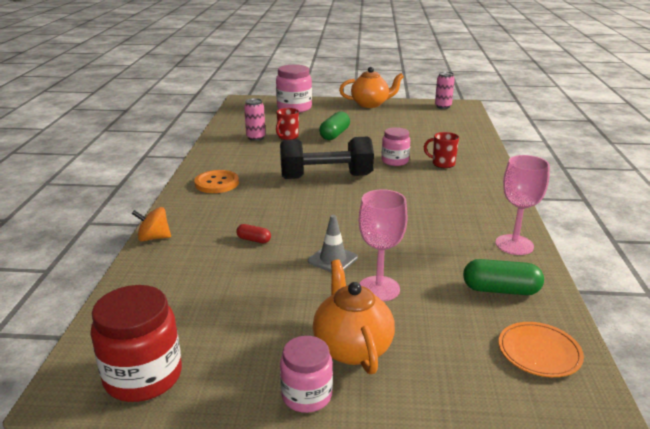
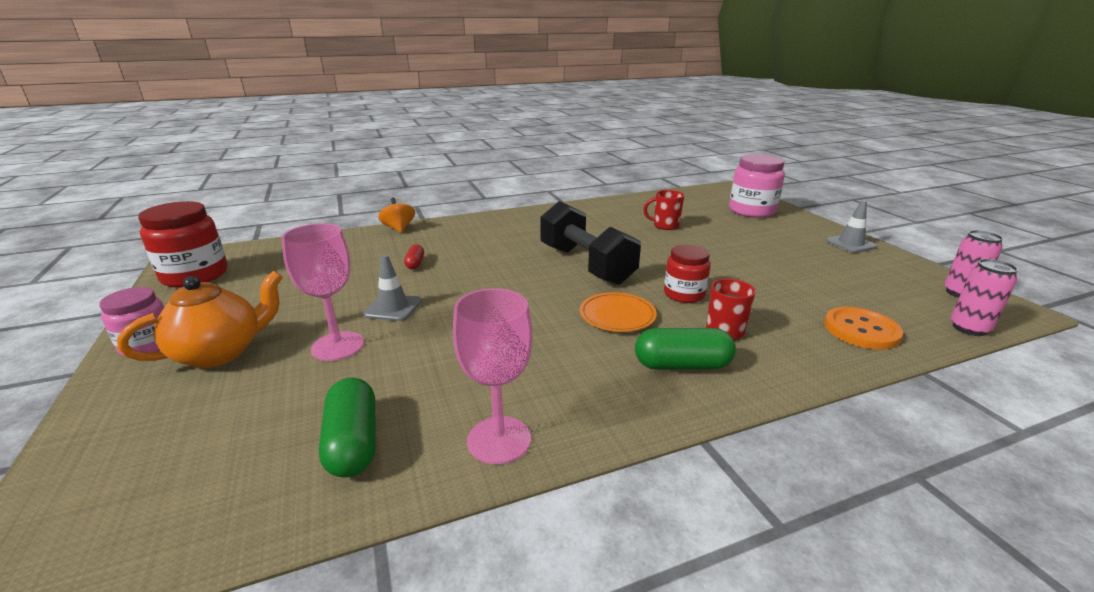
camera: 65 degrees right, 0 degrees up
orange button [194,170,239,193] -> orange button moved to [824,307,903,350]
pink can [244,98,265,141] -> pink can moved to [951,259,1018,336]
green capsule [319,112,350,140] -> green capsule moved to [635,328,736,370]
orange teapot [339,67,404,108] -> grey traffic cone [826,200,877,253]
pink jar [381,127,410,166] -> red jar [664,244,711,303]
orange plate [499,322,584,377] -> orange plate moved to [580,292,657,332]

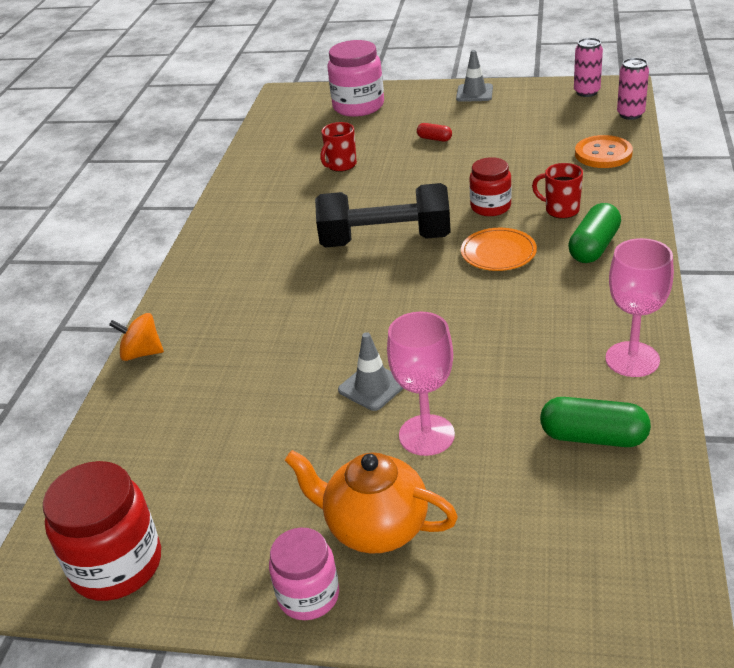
camera: 55 degrees left, 10 degrees up
orange teapot [117,271,283,368] -> orange teapot turned 60 degrees counterclockwise [284,450,458,554]
red capsule [404,244,424,269] -> red capsule moved to [417,123,452,141]

